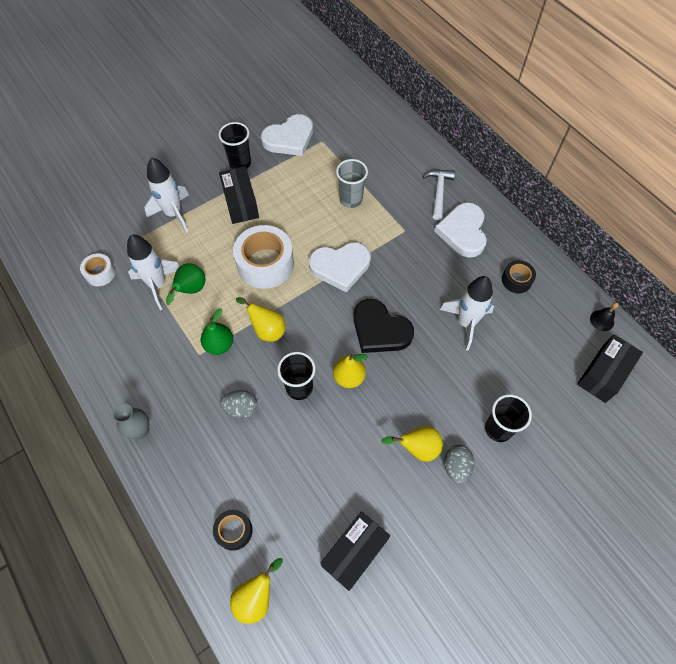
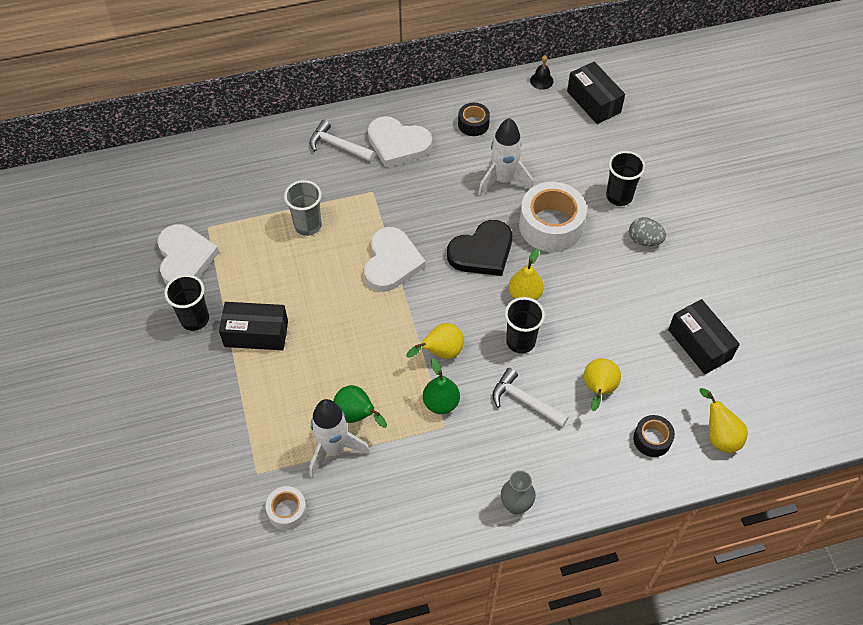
camera: 70 degrees left, 5 degrees down
white rocket [144,157,189,233] -> none
grey egg [219,390,258,418] -> white hammer [493,368,569,427]
white tape [233,225,294,289] -> white tape moved to [519,182,587,252]
yellow pear [381,426,443,462] -> yellow pear moved to [584,358,621,411]

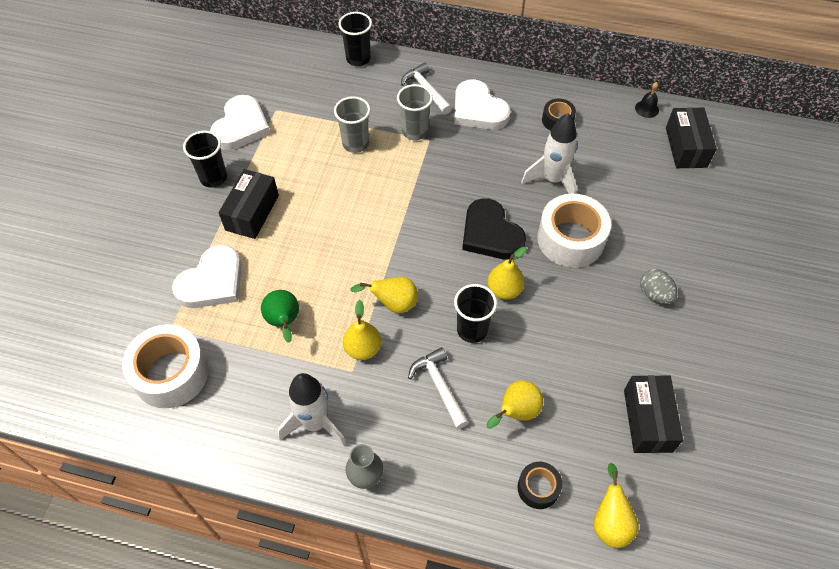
camera: 30 degrees right, 0 degrees up
black box [219,302,288,350] -> black box turned 75 degrees clockwise [219,169,279,239]
white tape [266,486,307,530] -> white tape [122,324,209,408], size x1.92
white rocket [309,399,370,477] -> white rocket moved to [278,373,346,447]
white heart [364,227,426,292] -> white heart moved to [172,245,242,308]
green pear [423,358,460,414] -> yellow pear [343,300,381,360]
black heart [447,220,512,276] -> black heart turned 60 degrees clockwise [462,198,526,259]
black cup [606,151,645,206] -> black cup moved to [338,12,372,66]
none -> grey cup [397,84,433,140]

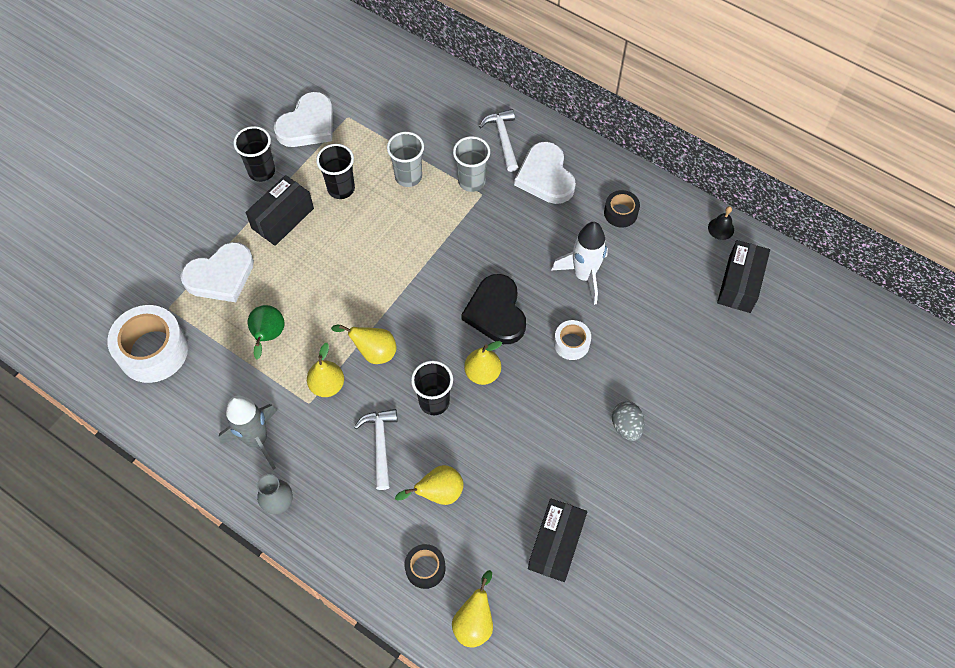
camera: 20 degrees right, 5 degrees up
white rocket [278,373,346,447] -> grey rocket [219,396,277,470]
black cup [338,12,372,66] -> black cup moved to [316,144,355,199]
white tape [537,194,611,268] -> white tape [554,320,591,360], size x0.52

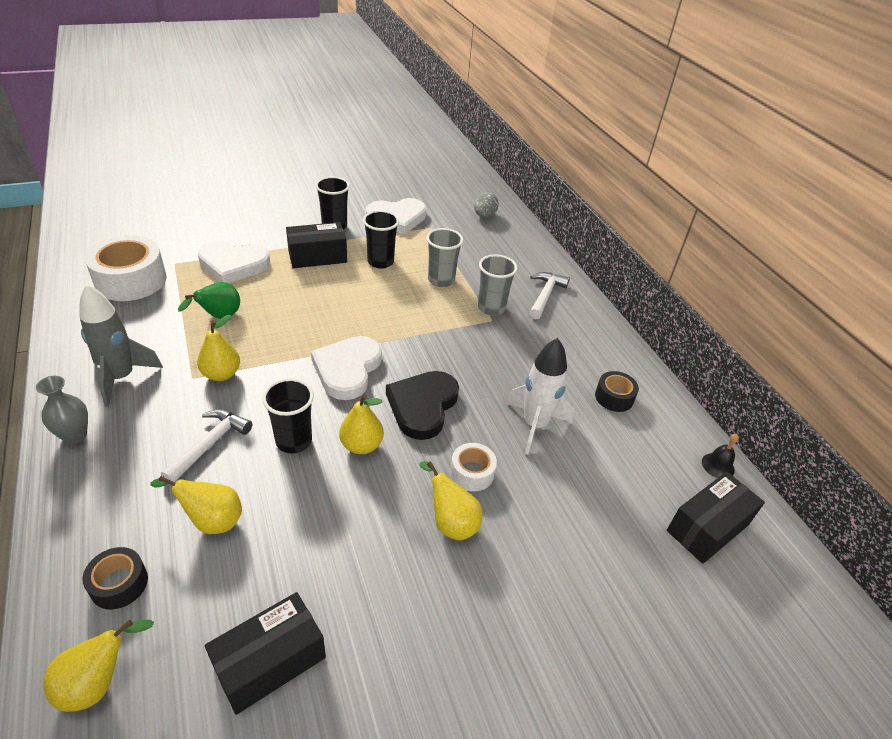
camera: 30 degrees right, 20 degrees down
yellow pear [331,325,397,364] -> yellow pear moved to [419,461,483,540]
white heart [514,141,576,204] -> white heart moved to [311,336,382,400]
grey egg [612,401,644,441] -> grey egg moved to [474,192,499,218]

